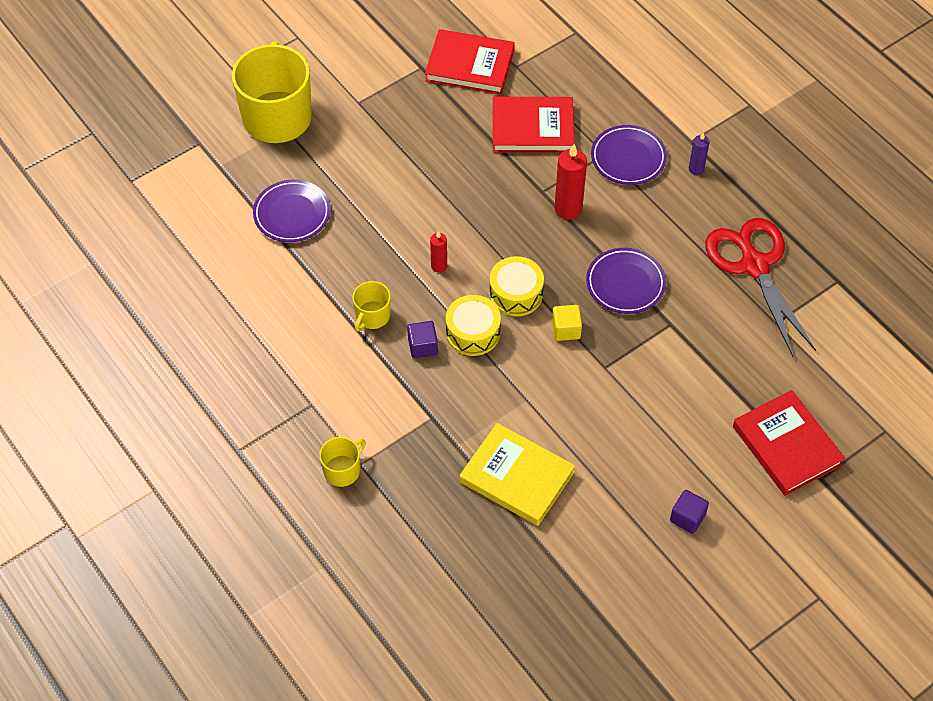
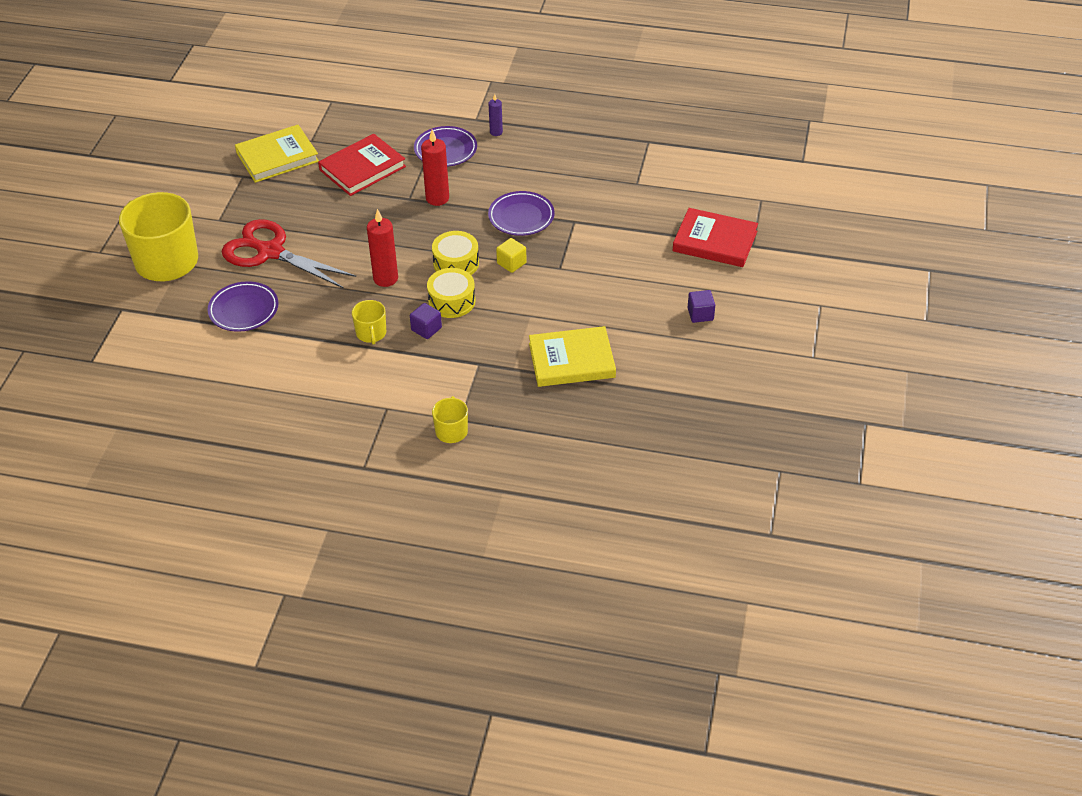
camera: 40 degrees left, 10 degrees down
red book [425,29,515,95] -> yellow book [235,125,319,183]
red candle [430,231,447,273] -> red candle [367,209,398,287], size x1.75
red scissors [705,218,816,357] -> red scissors moved to [221,219,356,289]

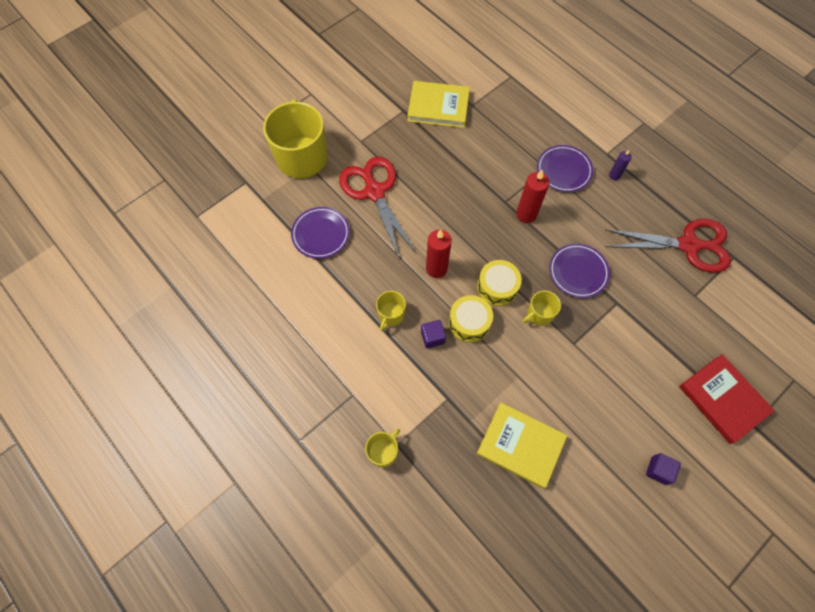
camera: 35 degrees right, 20 degrees up
red book [318,134,406,196] -> none
yellow cube [496,238,527,273] -> yellow mug [523,291,561,326]
none -> red scissors [605,219,731,273]

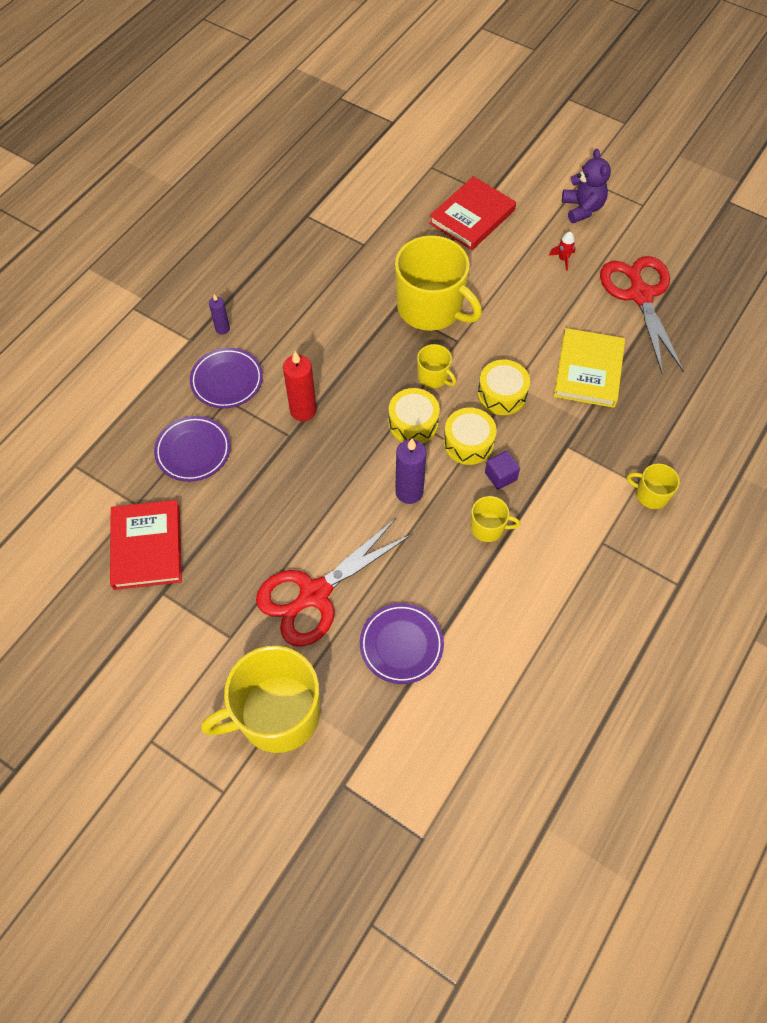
camera: 105 degrees left, 5 degrees down
yellow book [407,81,470,128] -> red book [110,500,182,590]
red candle [426,230,452,278] -> purple candle [395,438,427,504]
purple plate [549,243,610,298] -> purple plate moved to [154,416,230,482]
red scissors [605,219,731,273] -> red scissors moved to [600,256,684,374]
purple cube [646,453,681,485] -> red rocket [549,232,576,271]
none -> yellow mug [395,235,482,331]
none -> yellow drum [478,360,530,415]
none -> purple teddy bear [562,149,611,223]

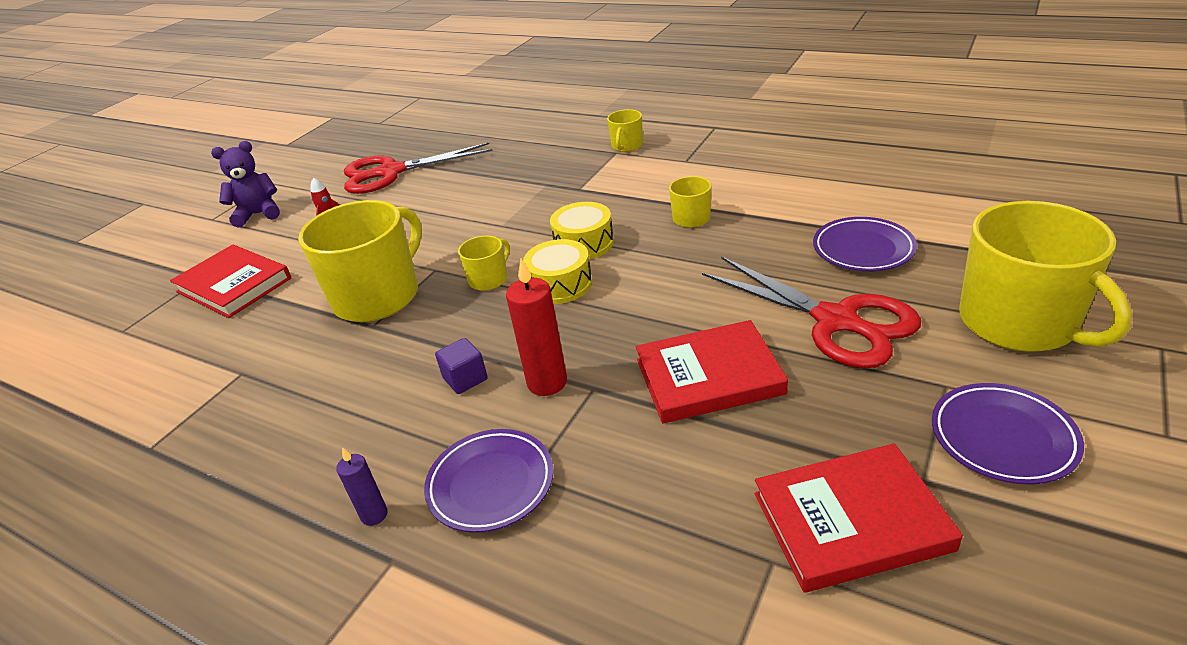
camera: 90 degrees left, 25 degrees down
purple plate [154,416,230,482] -> purple plate moved to [932,383,1084,485]
purple candle [395,438,427,504] -> none
yellow drum [478,360,530,415] -> none
purple cube [485,451,520,490] -> purple cube moved to [435,338,488,394]
yellow book [554,328,625,408] -> none
none -> red book [636,320,788,423]

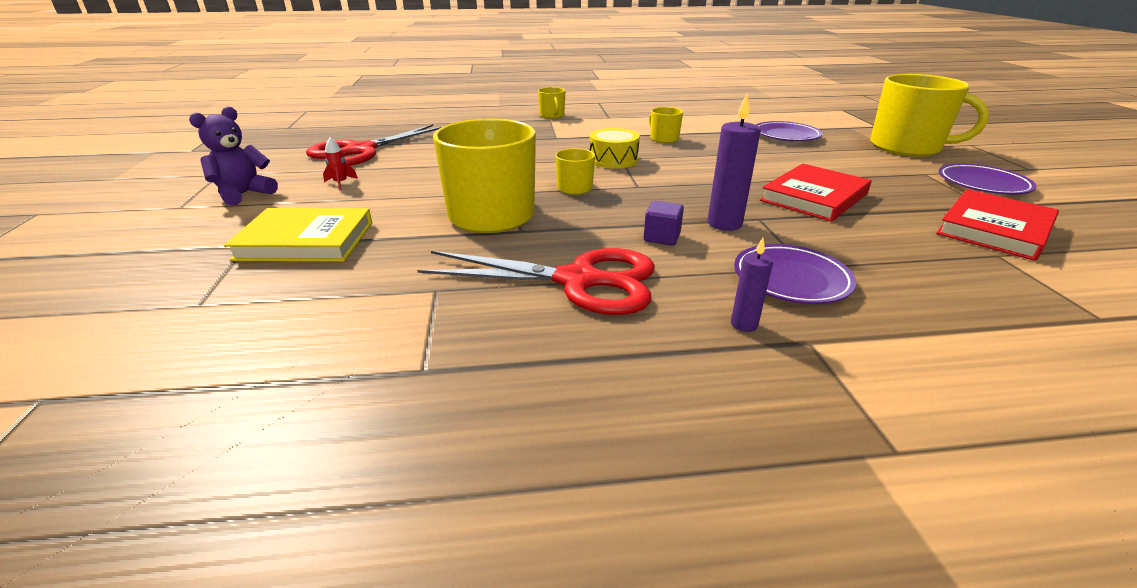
camera: 40 degrees left, 5 degrees down
red book [170,244,291,318] -> yellow book [224,208,372,262]
red candle [506,258,567,396] -> purple candle [708,94,761,231]
yellow drum [523,239,592,304] -> none
red scissors [702,256,921,368] -> red scissors moved to [417,248,655,315]

